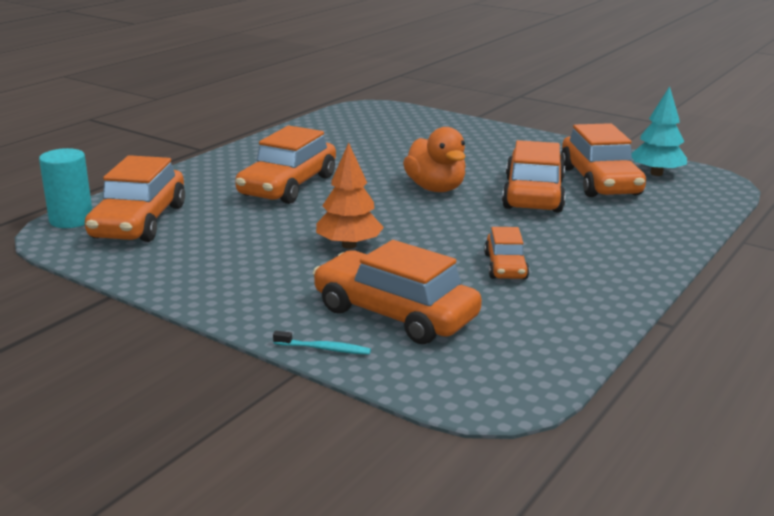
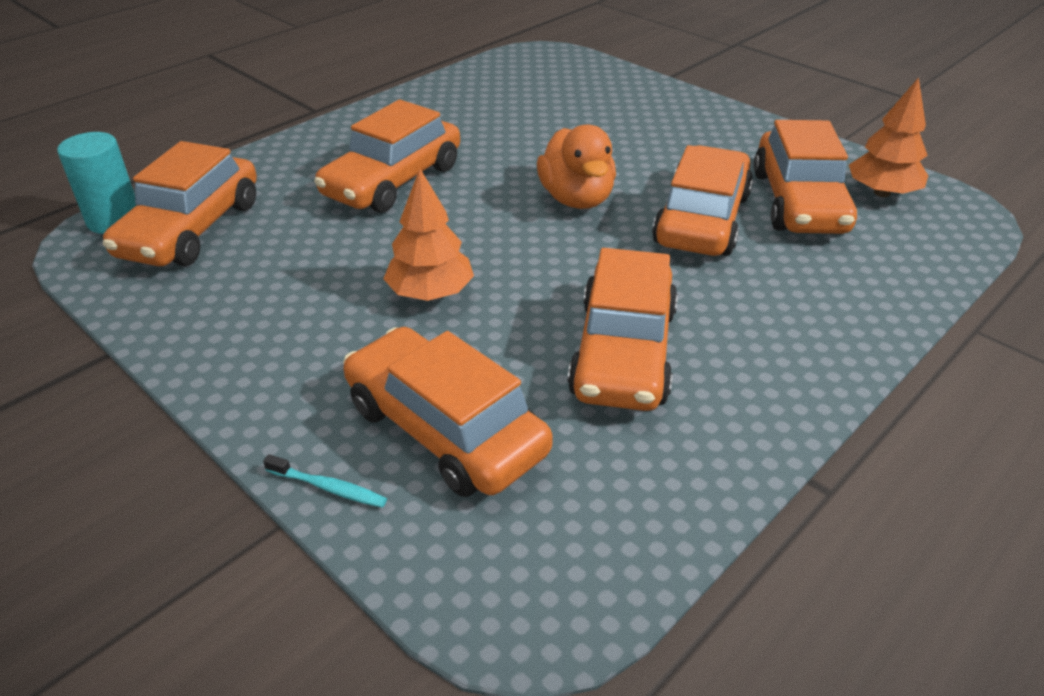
camera: 10 degrees right, 15 degrees up
orange car [484,227,529,279] -> orange car [568,248,678,411], size x1.82
turquoise tree [631,86,687,176] -> orange tree [849,77,928,197]

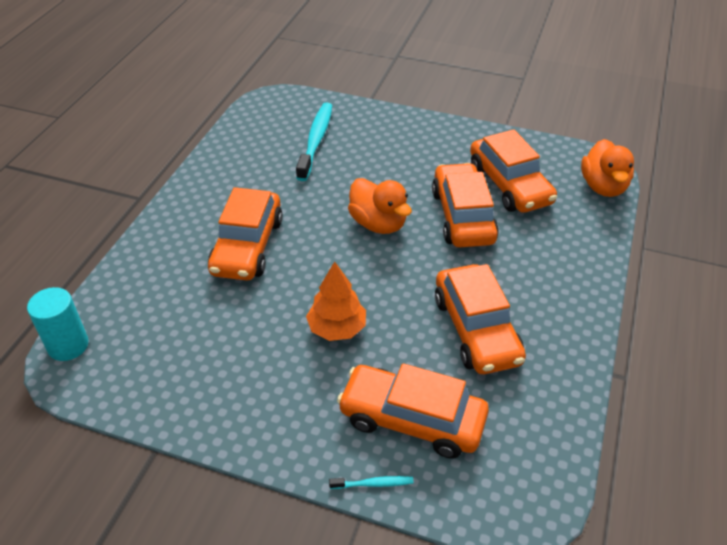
camera: 25 degrees left, 5 degrees up
orange car [103,141,257,266] -> none
orange tree [849,77,928,197] -> none
none -> turquoise toothbrush [296,103,332,181]
none -> orange duck [581,139,634,197]

